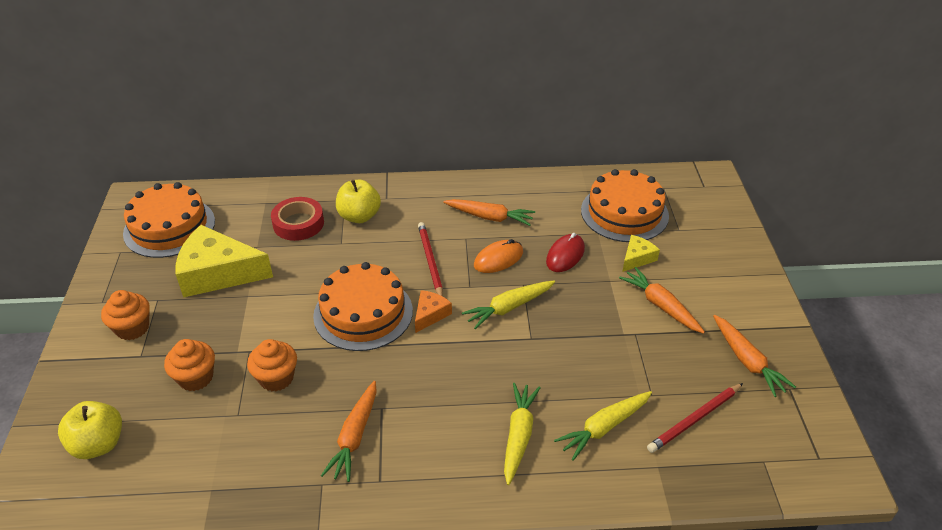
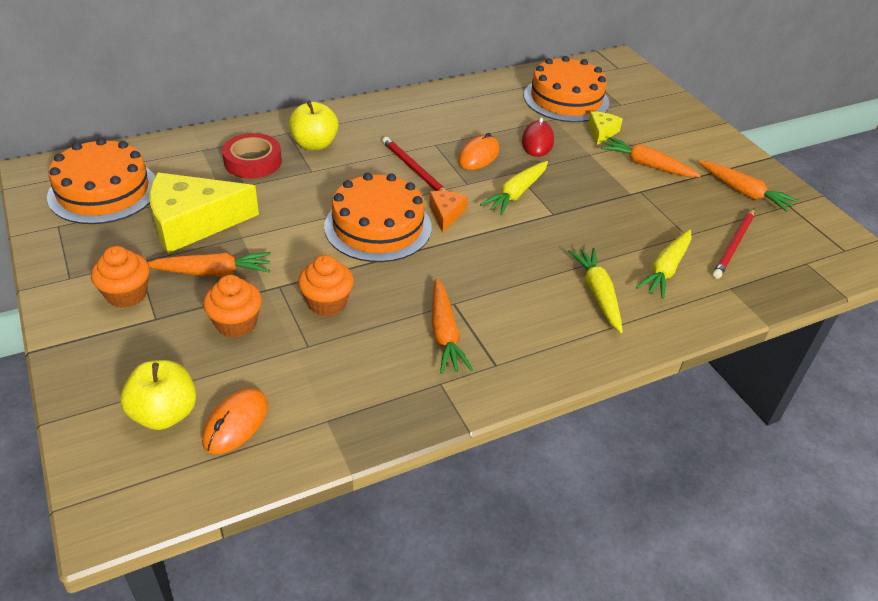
camera: 25 degrees left, 0 degrees up
orange carrot [443,199,535,226] -> orange carrot moved to [148,252,271,276]
none -> orange mouse [202,388,268,454]

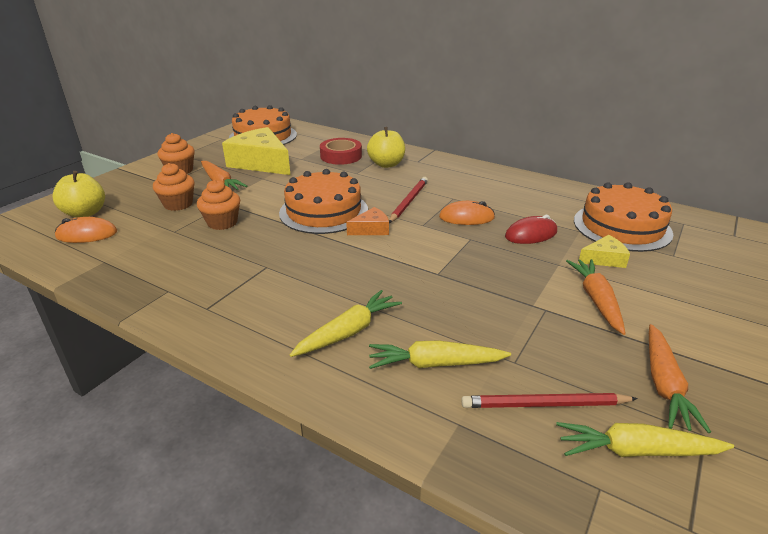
camera: 60 degrees right, 10 degrees down
orange carrot [432,279,473,374] -> none
yellow carrot [480,161,548,215] -> yellow carrot moved to [556,422,734,457]

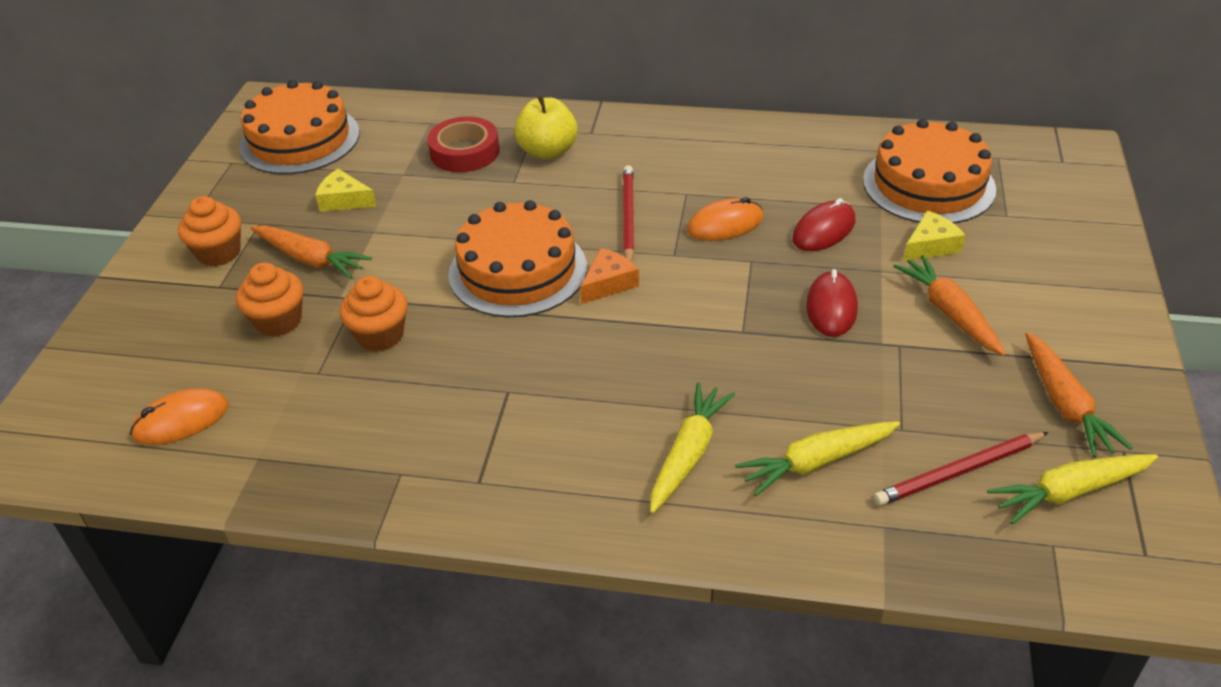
camera: 20 degrees left, 10 degrees up
yellow apple [53,171,105,217] -> none
yellow cheese [222,127,290,175] -> yellow cheese [315,169,377,212], size x0.48
none -> red mouse [806,269,858,337]

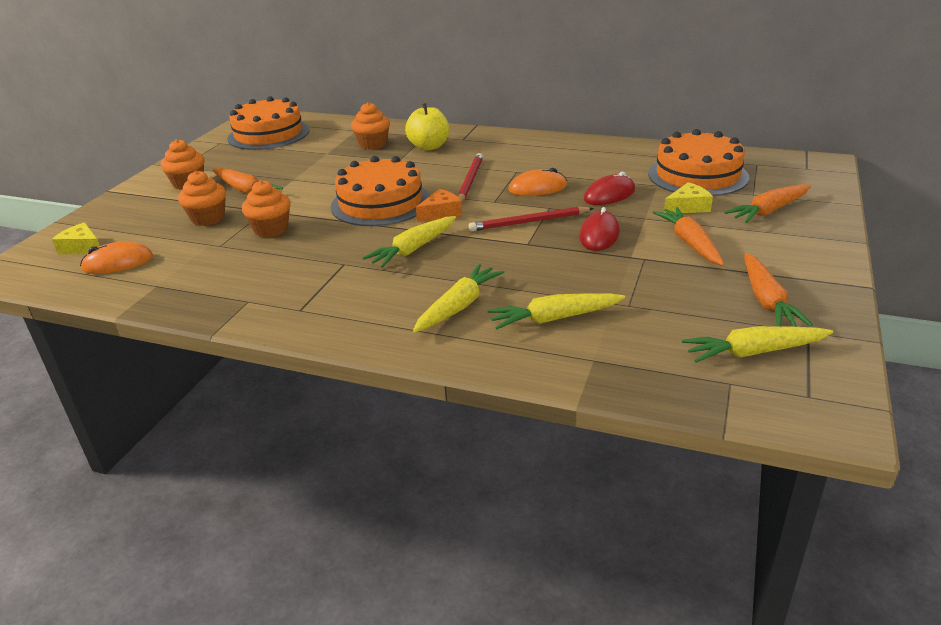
camera: 10 degrees right, 10 degrees down
yellow cheese [315,169,377,212] -> yellow cheese moved to [52,222,100,254]
red tape [427,116,500,172] -> orange cupcake [351,102,390,150]
red pencil [874,432,1049,506] -> red pencil moved to [469,207,594,231]
none -> yellow carrot [362,216,456,268]
none -> orange carrot [724,184,811,223]

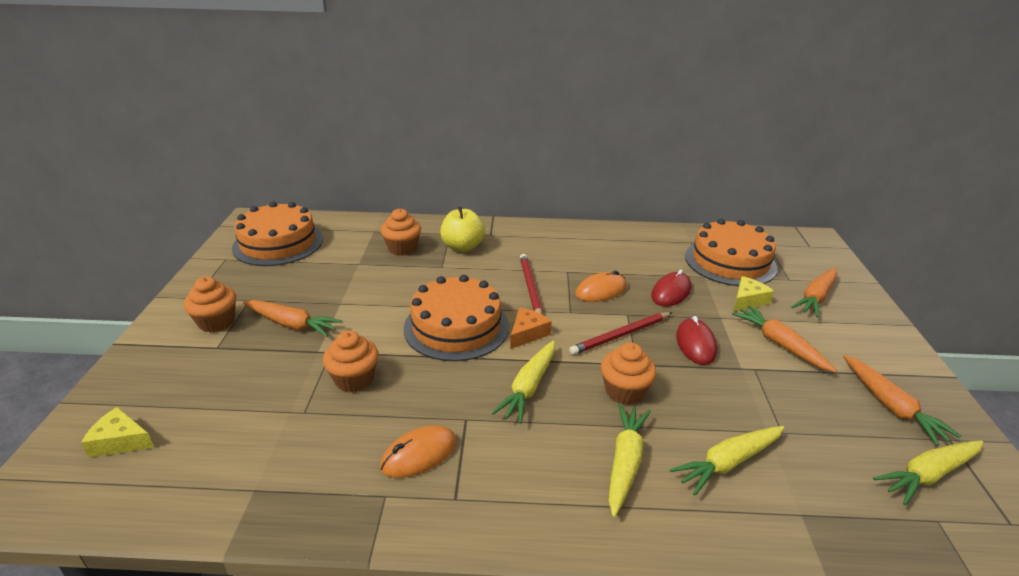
camera: 20 degrees left, 0 degrees up
orange mouse [80,242,153,274] -> orange mouse moved to [380,425,457,478]
orange cupcake [178,171,226,226] -> orange cupcake moved to [601,342,657,405]

